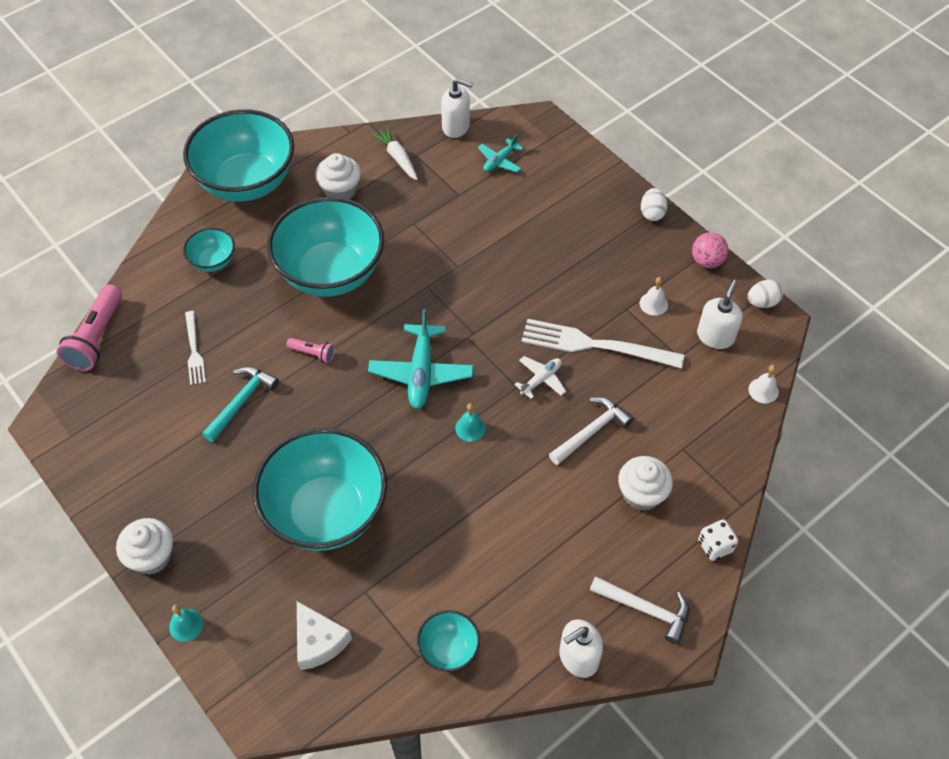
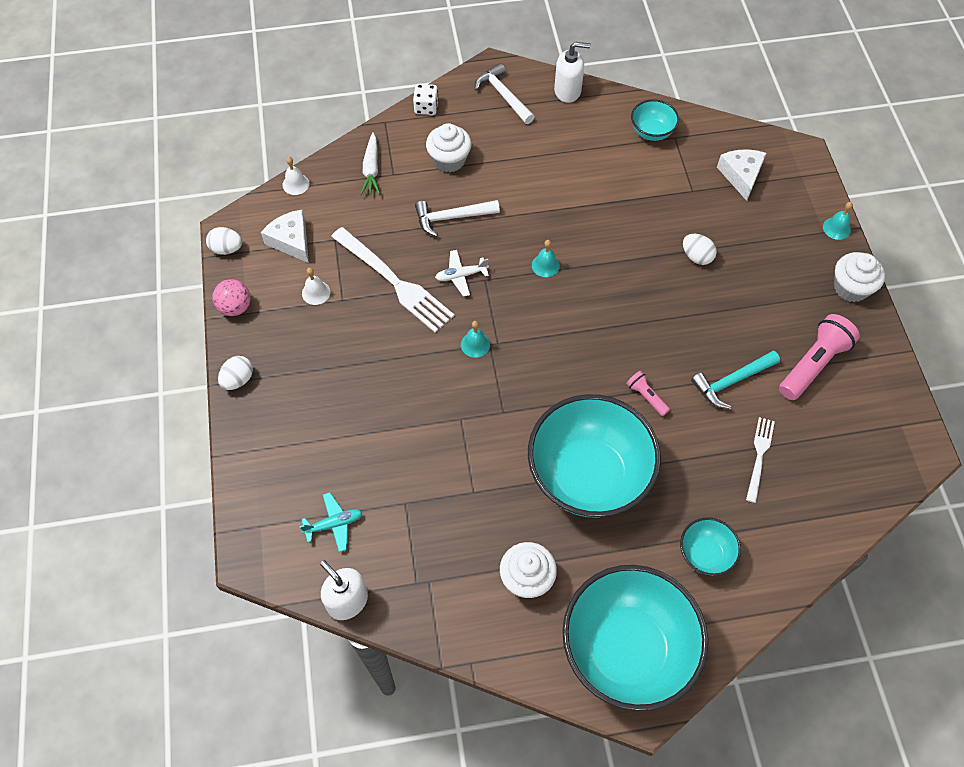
camera: 150 degrees left, 5 degrees up
pink flashlight [57,284,122,371] -> pink flashlight moved to [779,314,860,400]
turquoise bowl [253,428,387,551] -> white egg [683,234,717,265]
turquoise plane [368,309,473,409] -> none
white carrot [372,127,418,180] -> white carrot moved to [360,132,380,195]
white soap dispenser [697,280,743,349] -> white cheese [261,210,309,263]
none -> turquoise bell [461,321,490,358]

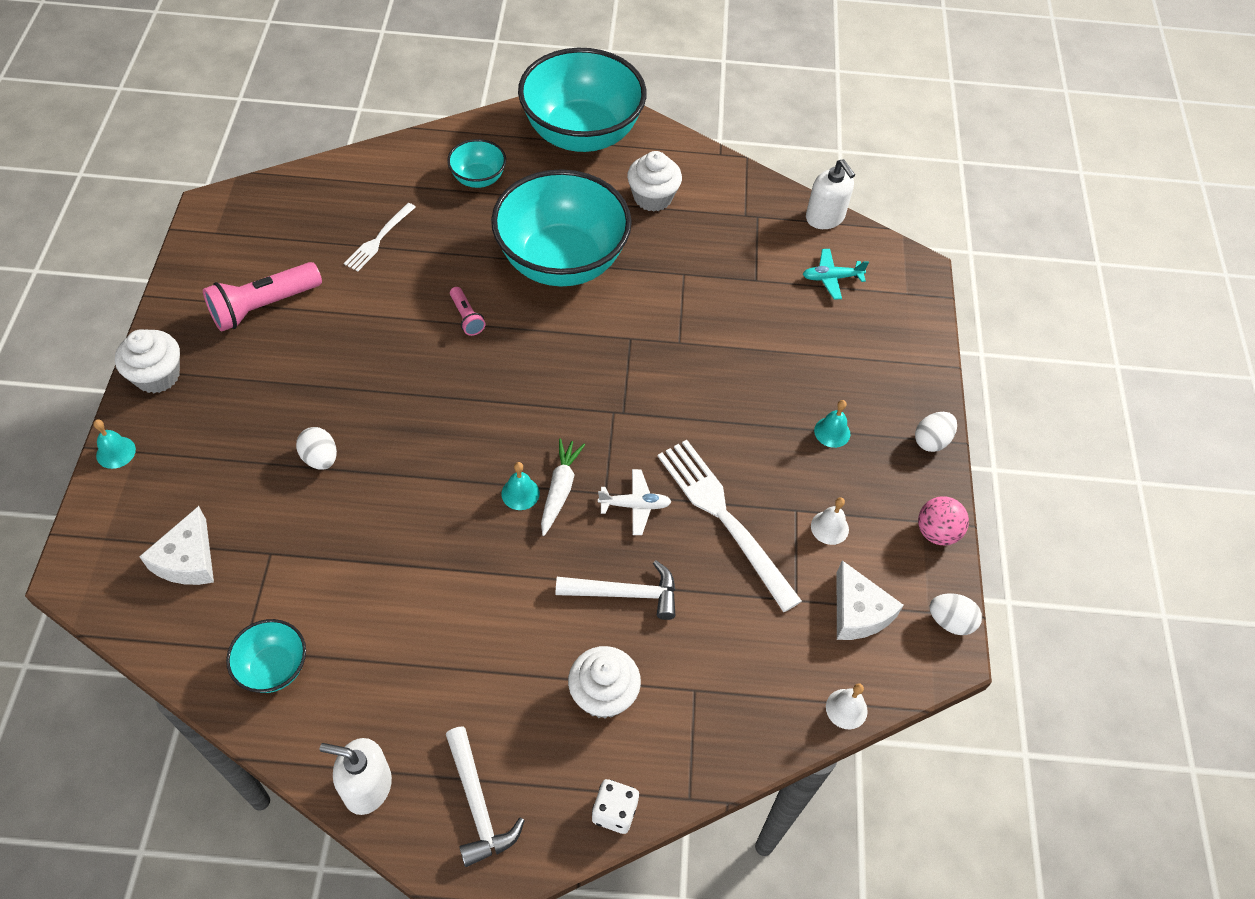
camera: 170 degrees left, 5 degrees down
white carrot [360,132,380,195] -> white carrot moved to [541,438,585,536]
turquoise bell [461,321,490,358] -> turquoise bell moved to [814,400,850,448]
turquoise hammer [691,351,780,409] -> none

